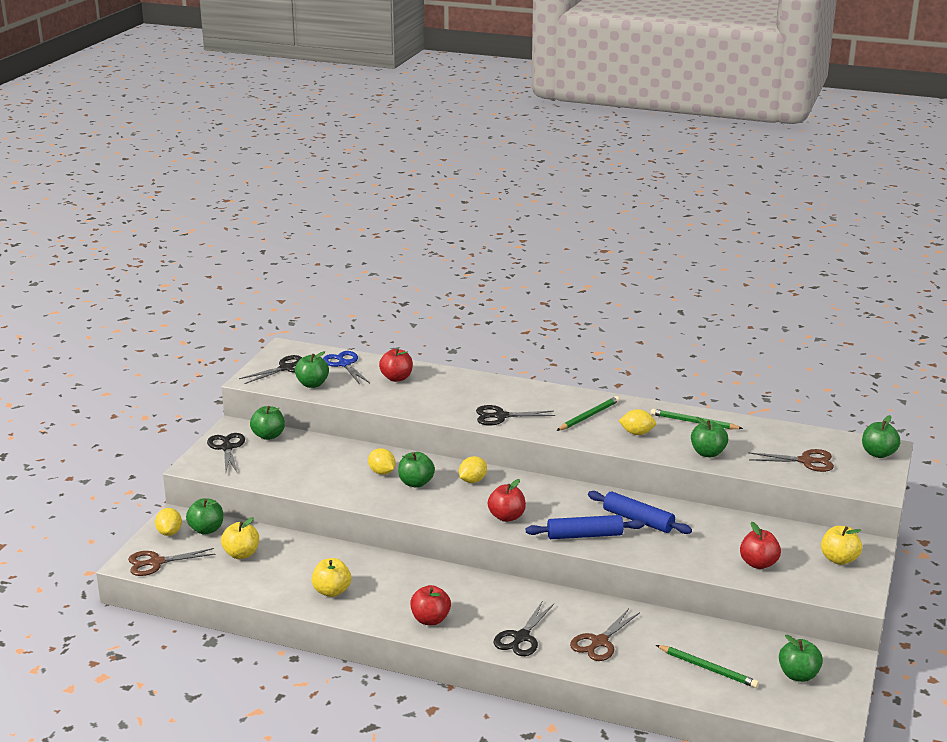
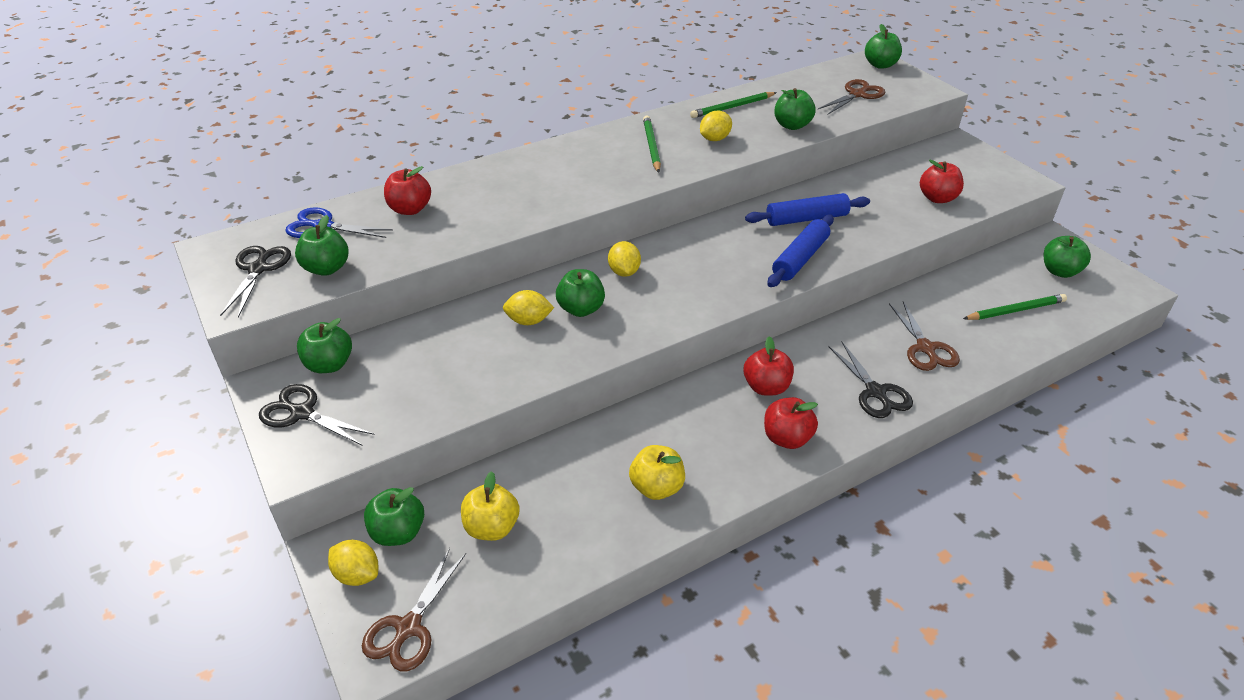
camera: 50 degrees left, 15 degrees up
black scissors [476,405,555,426] -> none
red apple [488,479,526,522] -> red apple moved to [743,336,794,396]
yellow apple [821,526,862,565] -> none

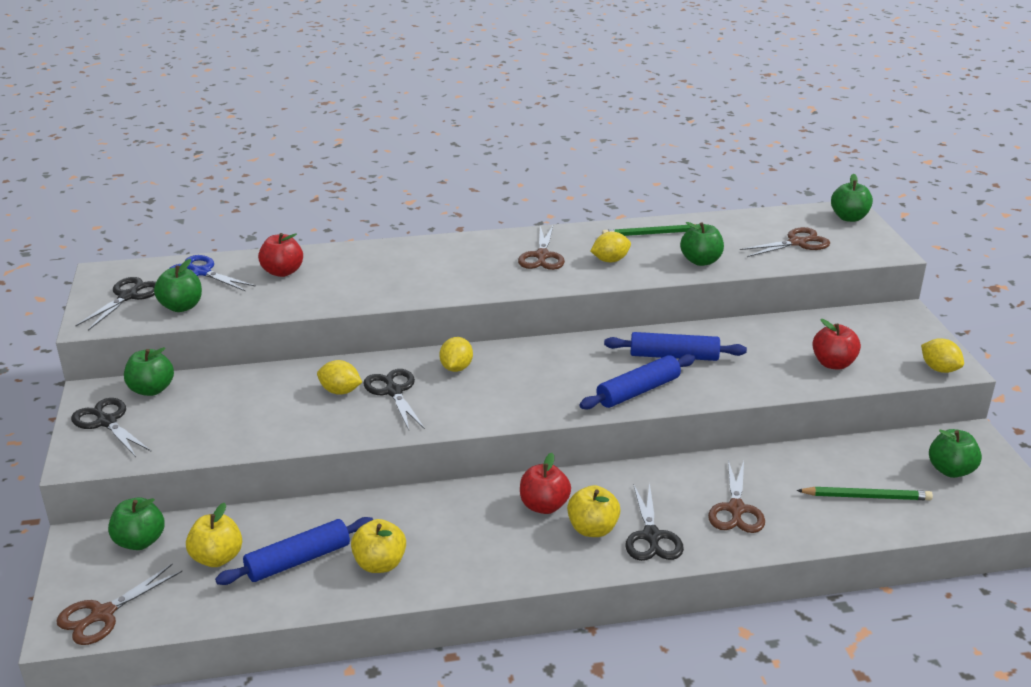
camera: 20 degrees right, 10 degrees down
yellow lemon [328,540,378,586] -> yellow lemon moved to [921,338,964,373]
green apple [556,269,605,317] -> black scissors [363,369,425,430]
green pencil [643,115,661,173] -> brown scissors [518,226,565,270]
red apple [764,397,818,449] -> none
none -> blue rolling pin [215,517,373,585]
none -> yellow apple [567,485,621,537]

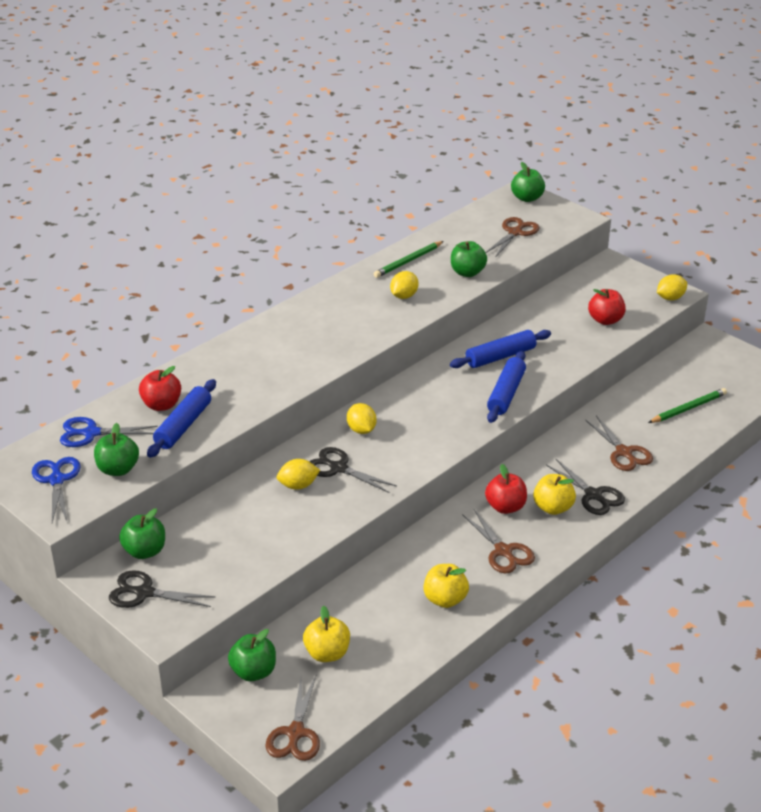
camera: 35 degrees left, 5 degrees up
black scissors [75,277,156,331] -> blue scissors [32,457,81,522]
blue rolling pin [215,517,373,585] -> blue rolling pin moved to [147,379,216,458]
brown scissors [518,226,565,270] -> brown scissors moved to [462,509,535,573]
yellow lemon [921,338,964,373] -> yellow lemon turned 45 degrees counterclockwise [657,274,687,300]
green apple [929,429,982,478] -> none

